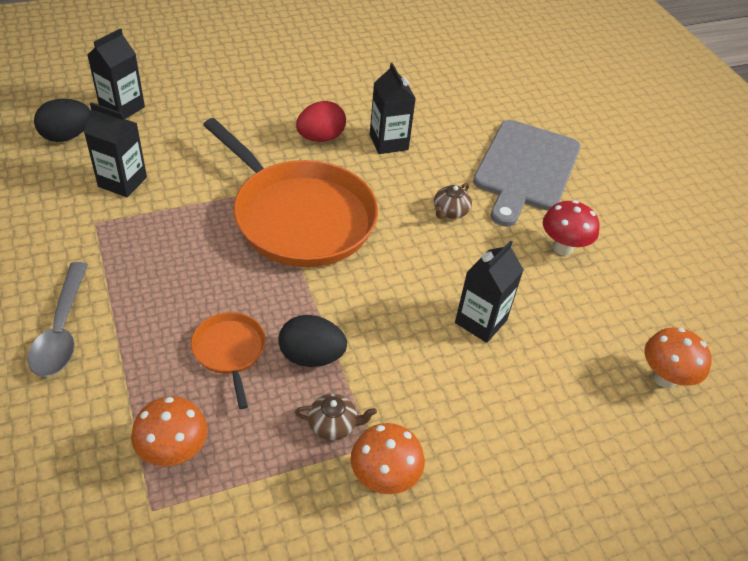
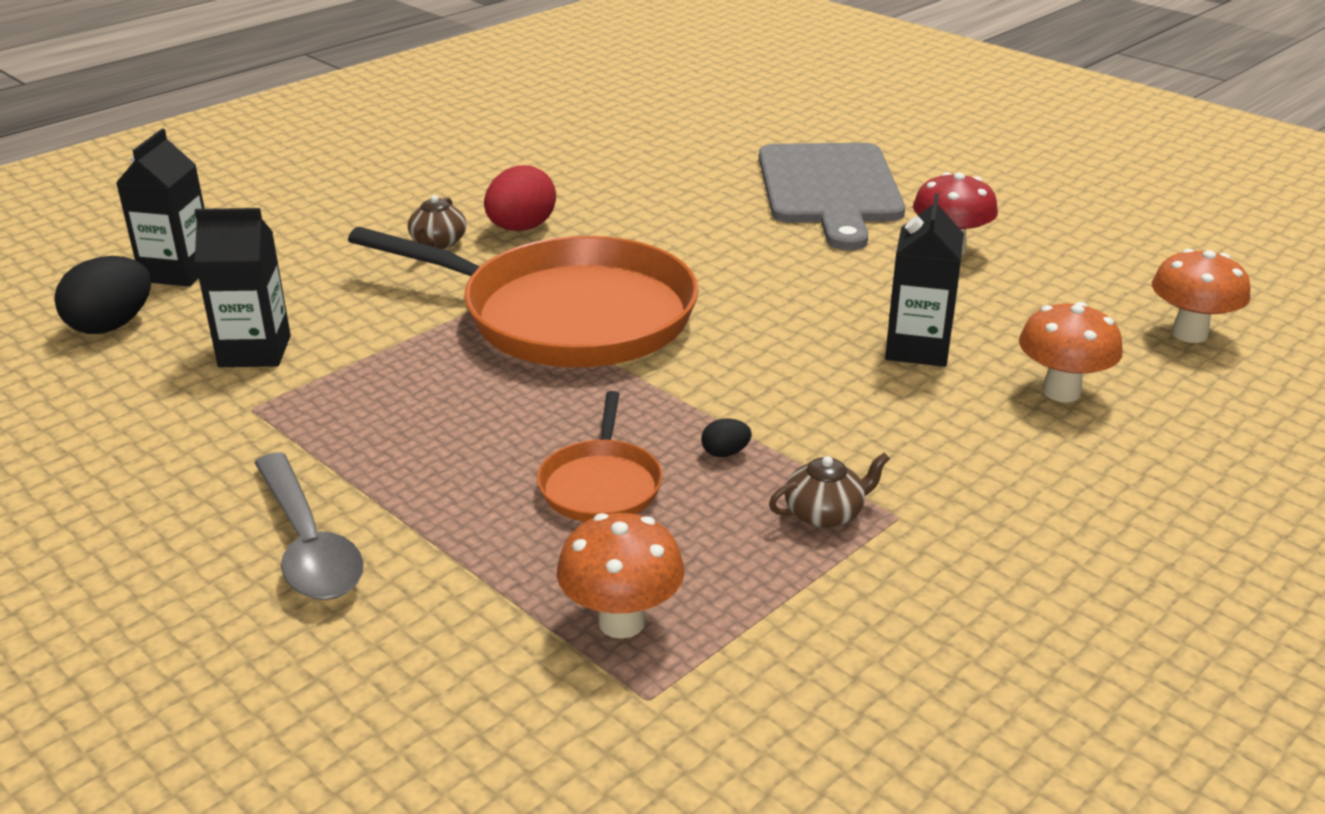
camera: 20 degrees left, 15 degrees down
orange pan [191,312,266,409] -> orange pan turned 135 degrees counterclockwise [537,391,663,522]
black egg [278,315,347,367] -> black egg [701,419,752,457], size x0.46
orange mushroom [351,423,425,494] -> orange mushroom moved to [1019,302,1123,402]
black carton [370,63,416,154] -> none
brown teapot [434,183,472,219] -> brown teapot moved to [408,195,466,249]

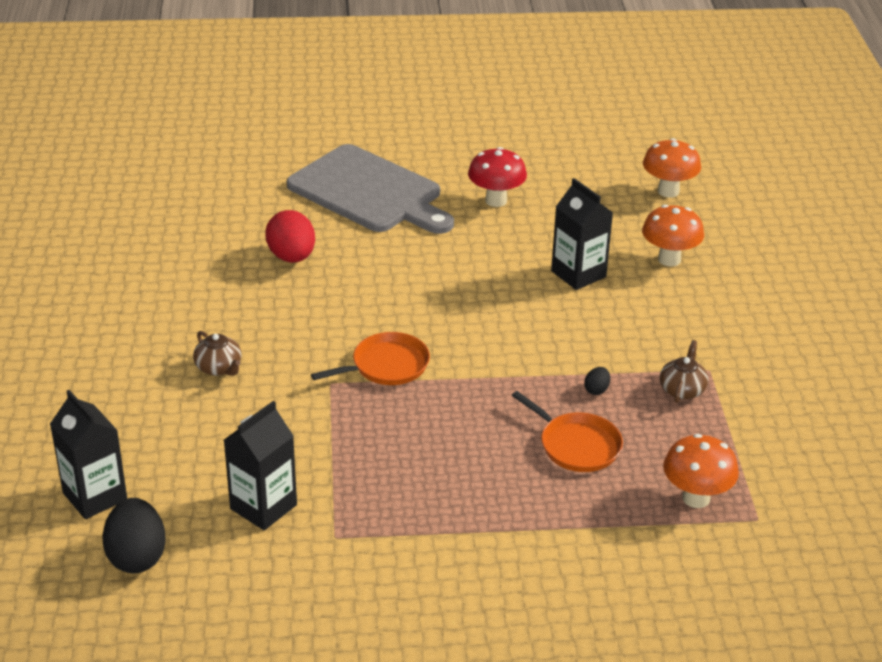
camera: 50 degrees left, 5 degrees up
grey spoon [254,452,364,600] -> none
orange pan [348,227,699,367] -> orange pan [311,332,430,385], size x0.45
red egg [484,165,556,231] -> red egg moved to [265,210,315,263]

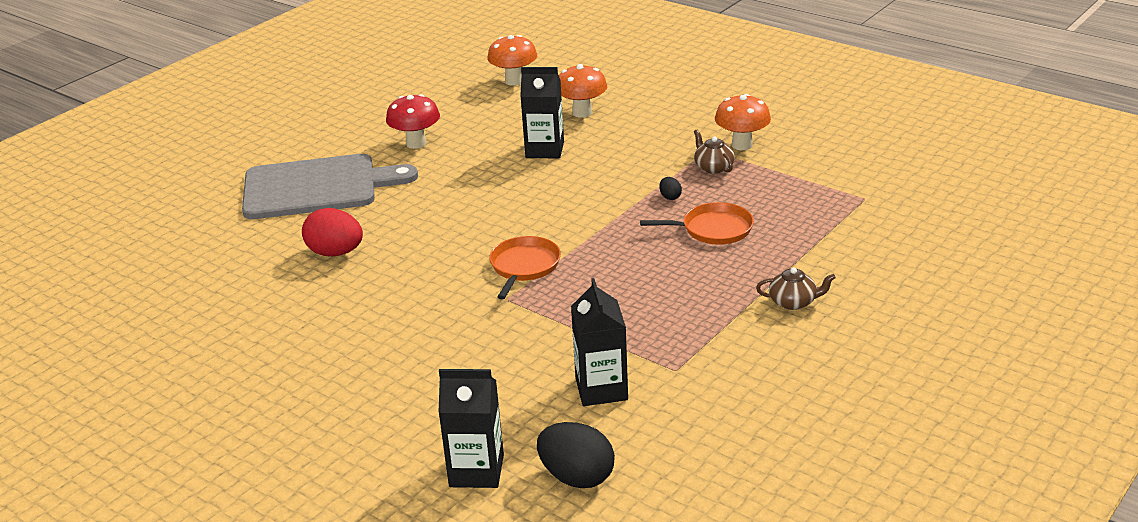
camera: 45 degrees left, 5 degrees down
brown teapot [193,331,241,376] -> brown teapot moved to [756,267,836,310]
orange mushroom [663,434,739,508] -> orange mushroom moved to [715,94,771,150]

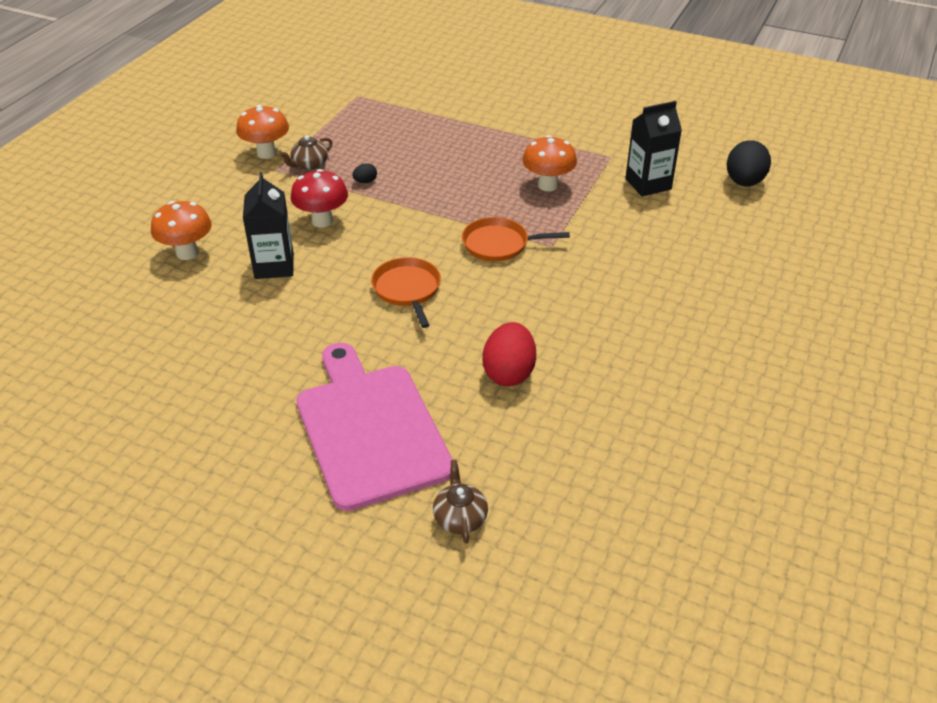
camera: 105 degrees left, 10 degrees up
grey cutting board [242,154,418,219] -> pink cutting board [297,343,453,511]
red mushroom [386,94,440,149] -> red mushroom moved to [291,169,348,228]
black carton [438,369,504,488] -> none
orange mushroom [487,35,537,86] -> orange mushroom moved to [522,135,577,191]
orange pan [640,202,754,245] -> orange pan moved to [371,257,441,328]
brown teapot [756,267,836,310] -> brown teapot moved to [433,460,488,543]

